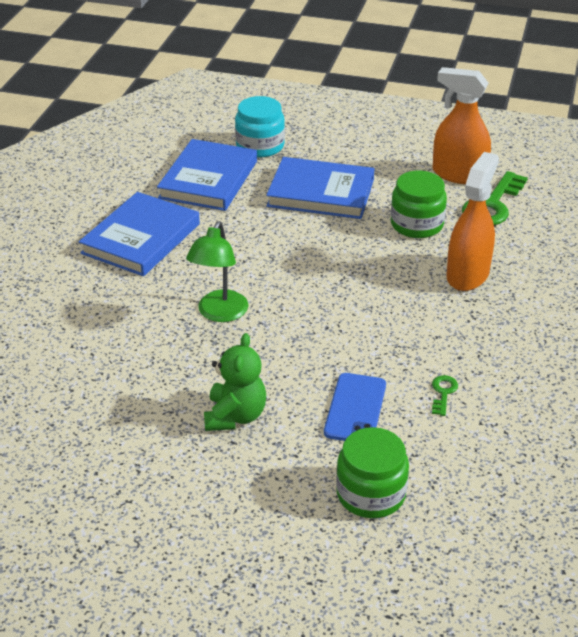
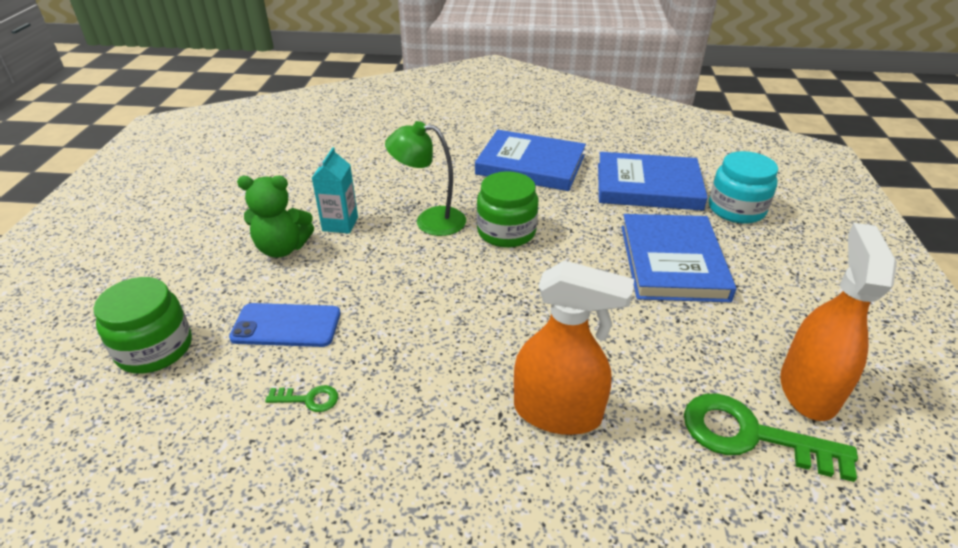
camera: 80 degrees right, 0 degrees up
green jar [391,171,447,238] -> green jar moved to [477,171,538,248]
none -> turquoise carton [312,147,358,234]

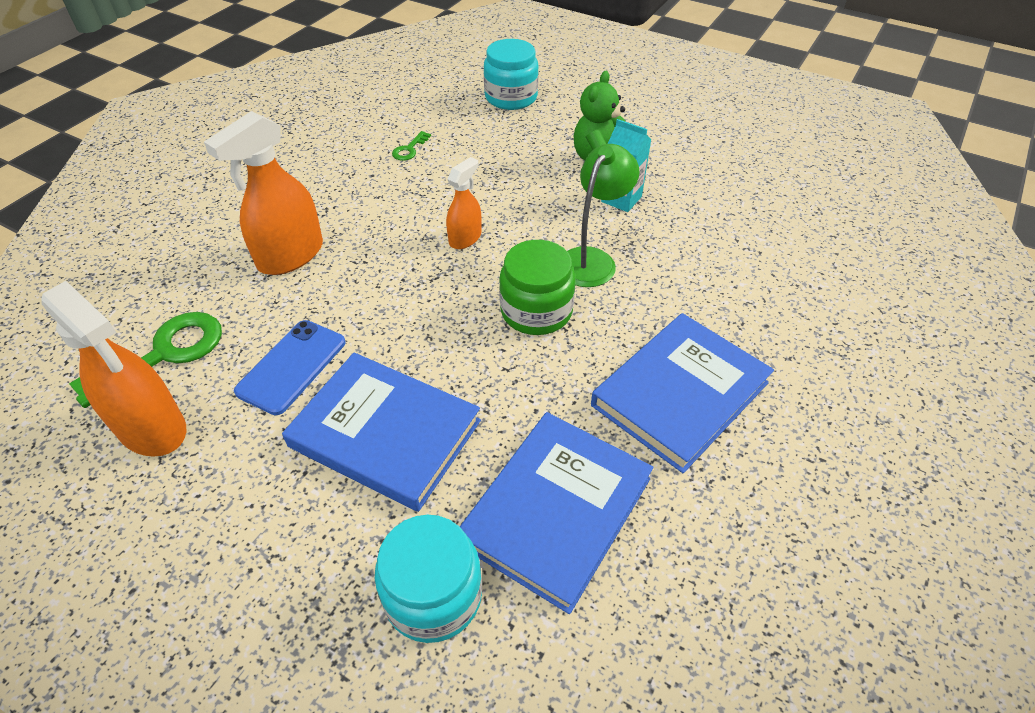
camera: 115 degrees right, 10 degrees up
green jar [94,277,192,374] -> turquoise jar [484,39,539,110]
blue phone [229,303,341,347] -> blue phone moved to [234,320,346,415]
none -> orange spray bottle [446,157,482,249]

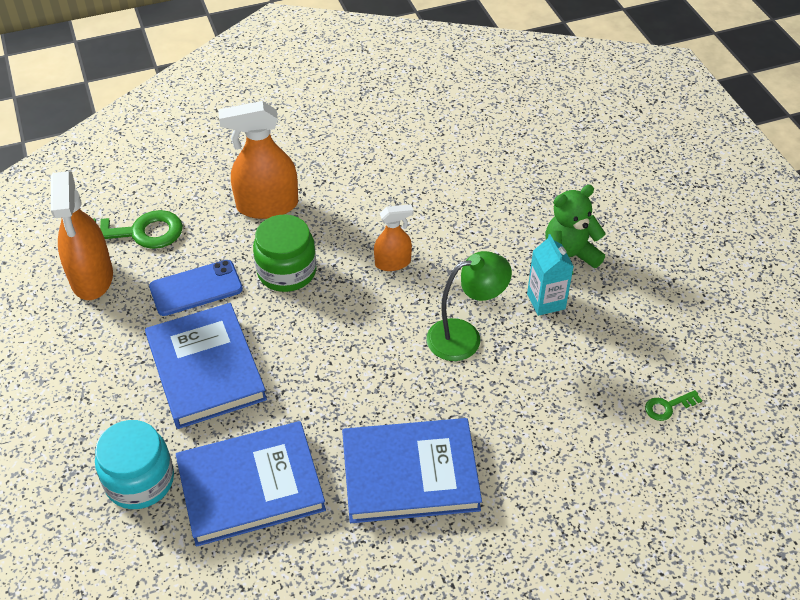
camera: 40 degrees right, 0 degrees up
green key [392,131,431,161] -> green key moved to [645,390,702,421]
turquoise jar [484,39,539,110] -> none
green jar [499,240,576,335] -> green jar moved to [253,214,317,292]

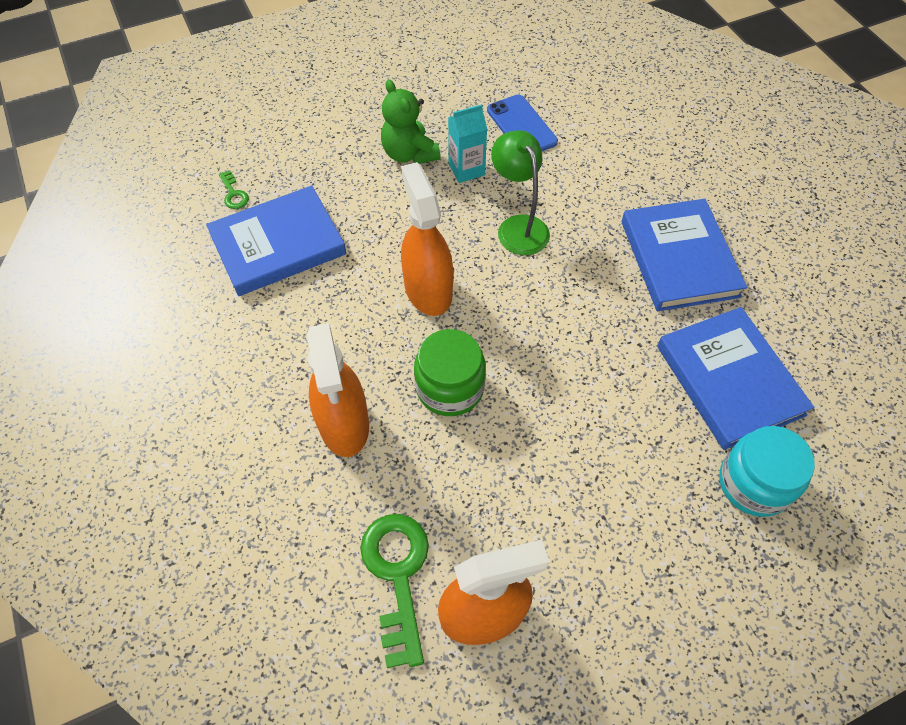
camera: 95 degrees left, 10 degrees up
blue book [145,303,267,429] -> blue book moved to [206,185,347,296]
blue phone [149,260,243,316] -> blue phone moved to [487,94,558,151]
orange spray bottle [374,204,413,271] -> orange spray bottle [401,162,454,316], size x1.77
green key [645,390,702,421] -> green key moved to [219,170,249,209]

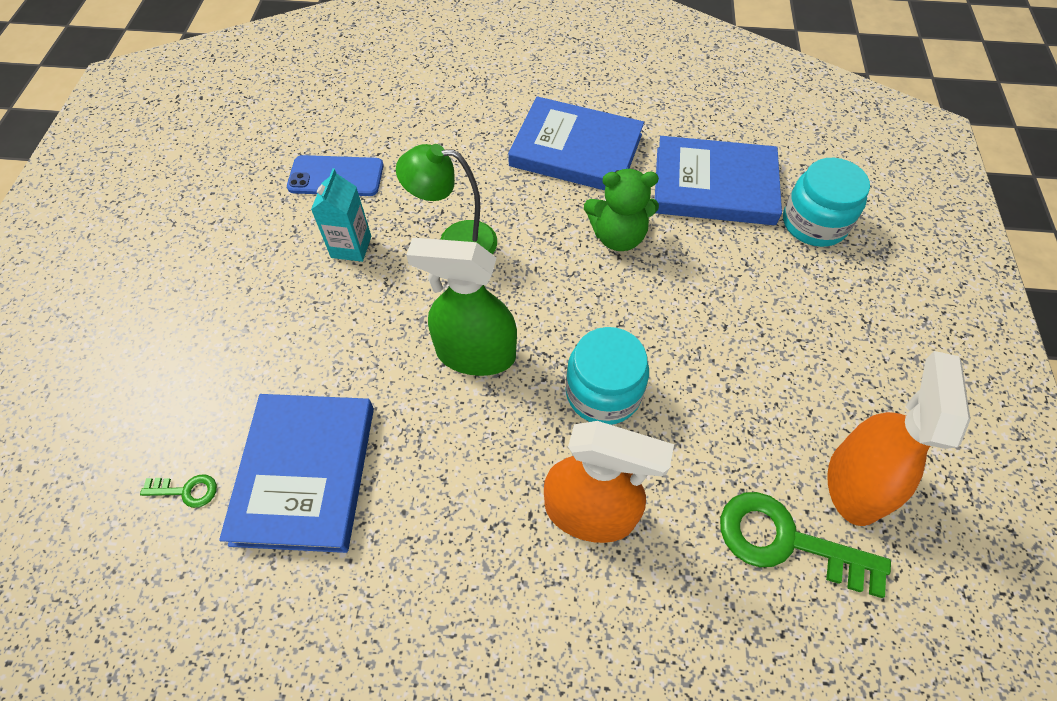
camera: 60 degrees left, 0 degrees up
green teddy bear [381,79,441,164] -> green teddy bear moved to [584,169,659,251]
orange spray bottle [401,162,454,316] -> green spray bottle [406,238,517,376]
green jar [414,329,486,416] -> turquoise jar [565,327,649,425]

